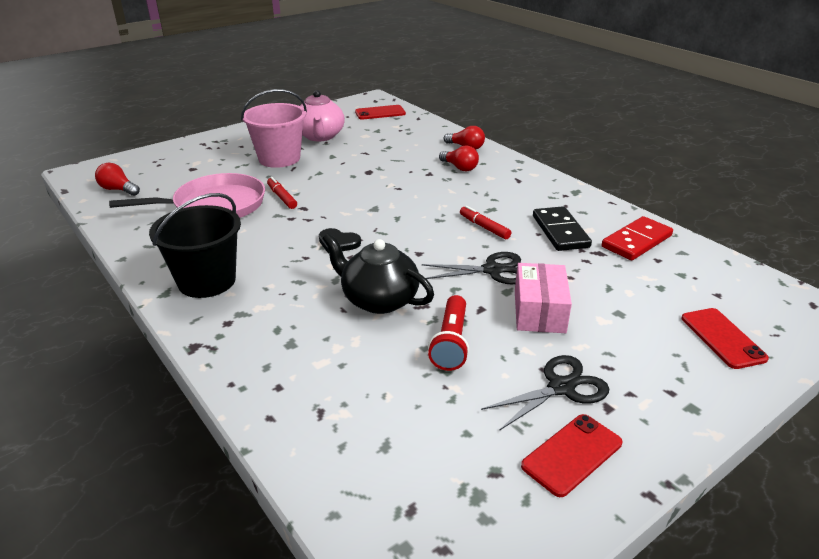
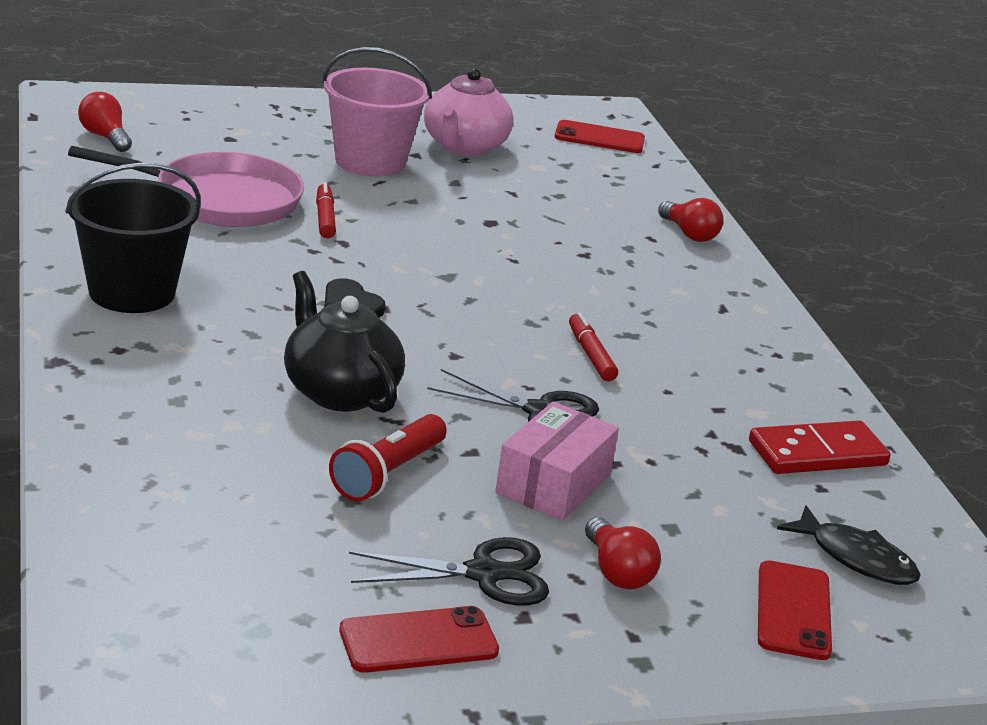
camera: 20 degrees right, 5 degrees down
red light bulb [439,145,479,171] -> red light bulb moved to [585,517,661,589]
black domino [533,206,592,251] -> none
none -> black fish [777,505,921,585]

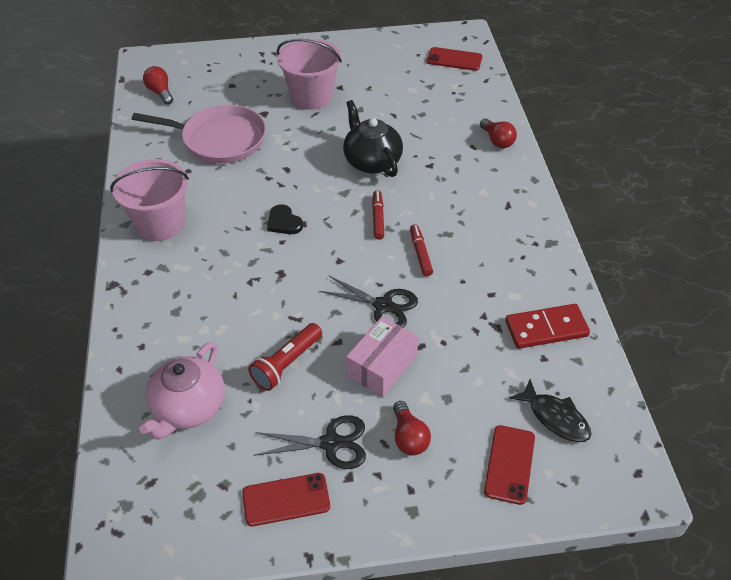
camera: 10 degrees right, 20 degrees up
black bucket [65,163,201,313] -> pink bucket [110,159,189,241]
black teapot [284,271,405,413] -> black teapot moved to [343,100,403,177]
red marker [316,182,336,238] -> red marker moved to [372,191,384,240]
pink teapot [424,68,513,156] -> pink teapot moved to [139,342,225,440]

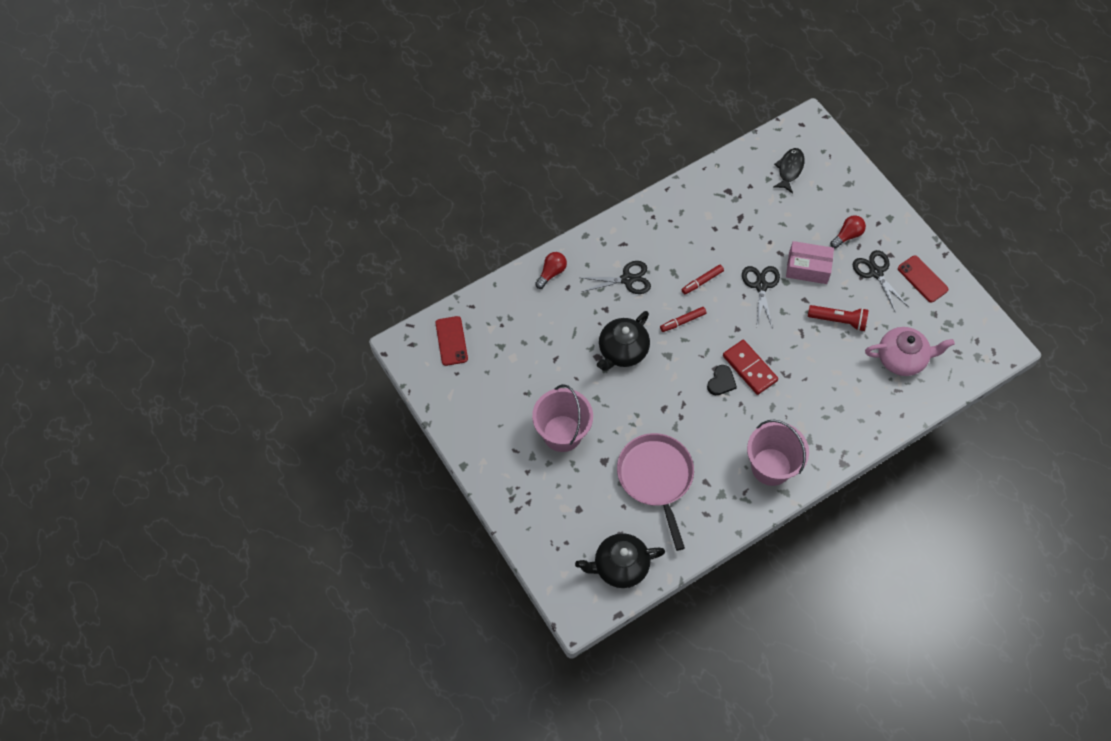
camera: 115 degrees left, 15 degrees up
red light bulb [143,66,173,105] -> black teapot [575,533,665,588]
red phone [484,425,535,505] -> none
red domino [505,304,590,349] -> red domino moved to [723,340,778,395]
none -> black scissors [582,261,651,294]

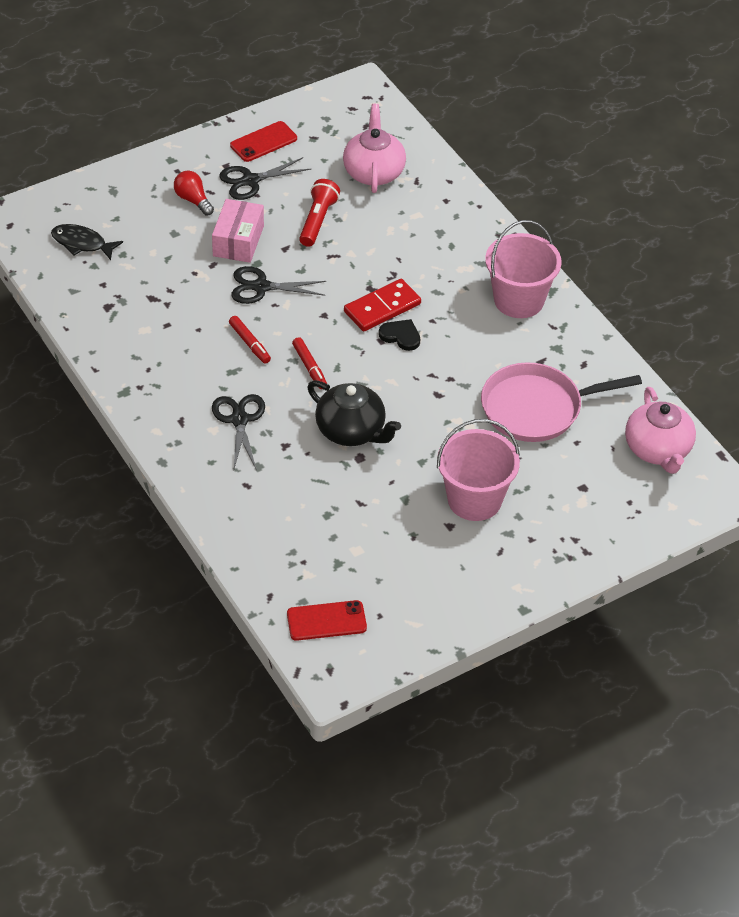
camera: 90 degrees left, 15 degrees down
red light bulb [535,252,567,289] -> none
black teapot [575,533,665,588] -> pink teapot [625,387,696,474]

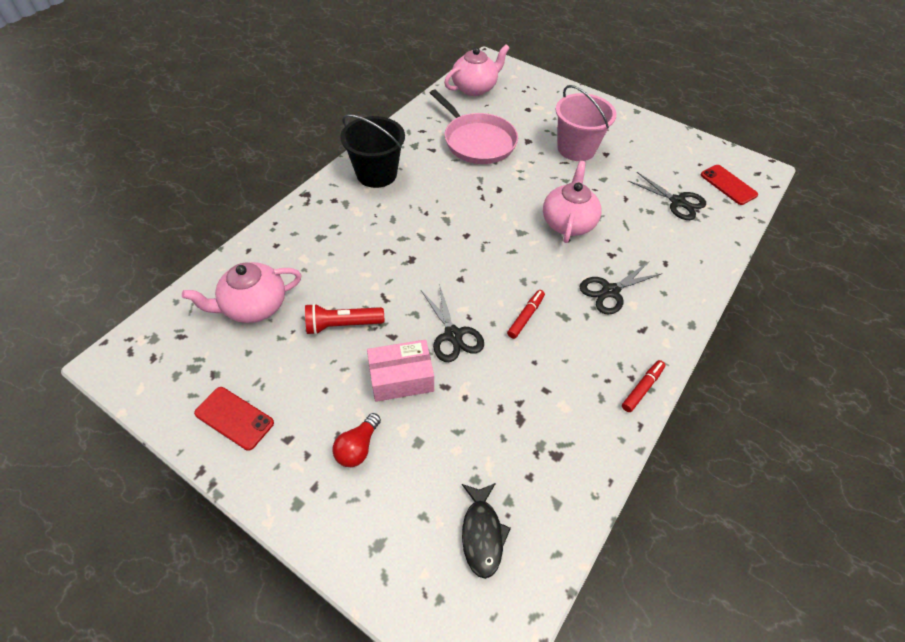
camera: 115 degrees left, 5 degrees up
black scissors [219,157,311,200] -> black scissors moved to [628,172,706,220]
red marker [292,337,327,389] -> red marker moved to [622,360,665,412]
black teapot [307,380,401,446] -> pink teapot [543,161,602,243]
red domino [344,279,421,331] -> none
black heart [379,319,420,351] -> none
pink bucket [485,220,561,318] -> black bucket [340,114,405,188]

